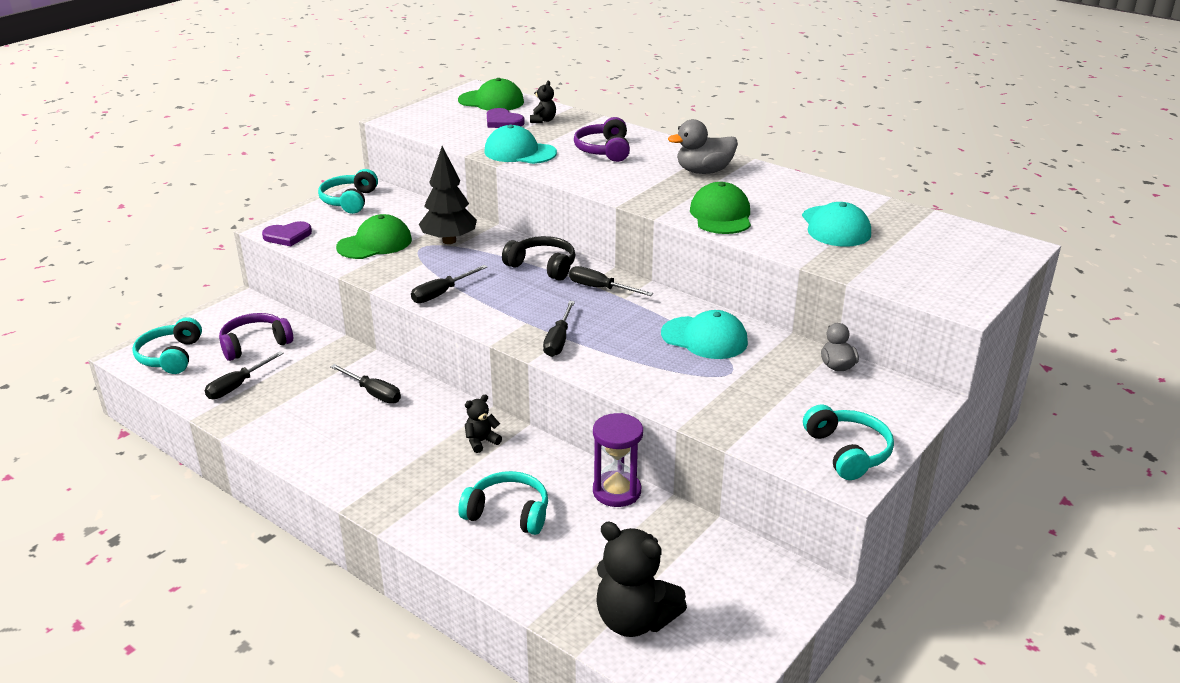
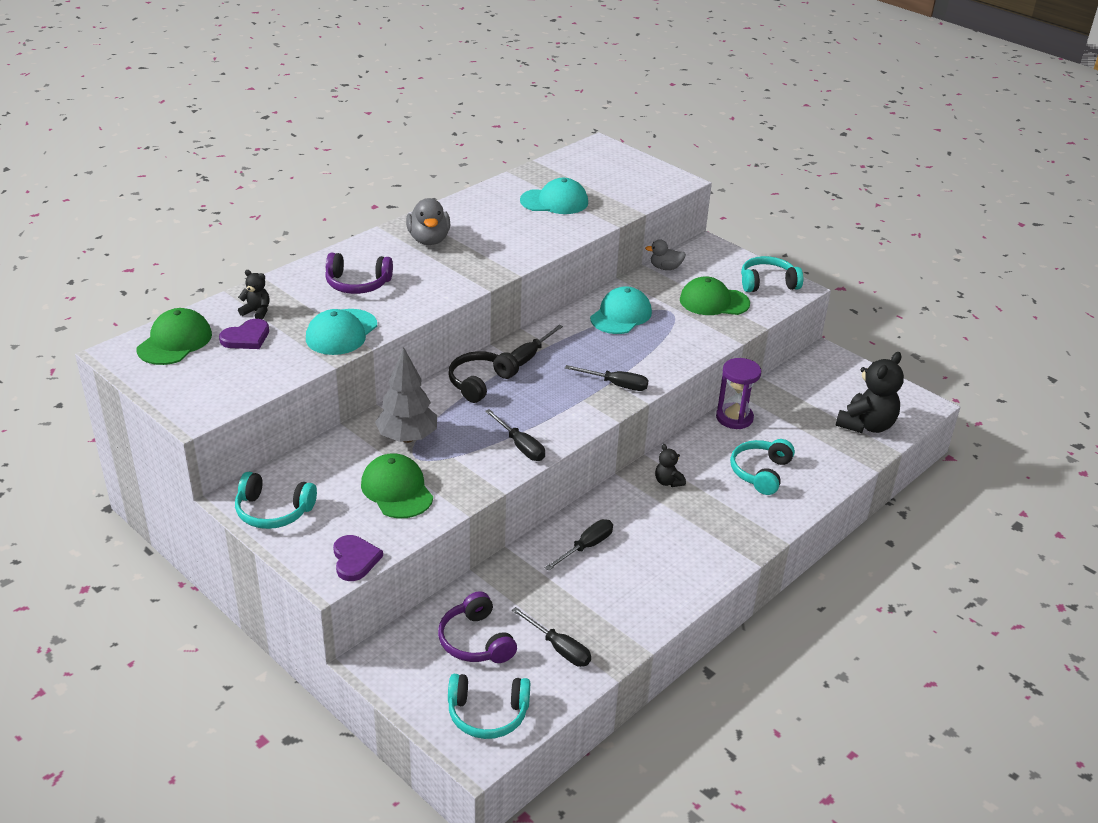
camera: 85 degrees left, 5 degrees up
black tree [419,146,477,244] -> grey tree [375,348,437,443]
green cap [690,182,751,234] -> green cap moved to [680,276,750,315]

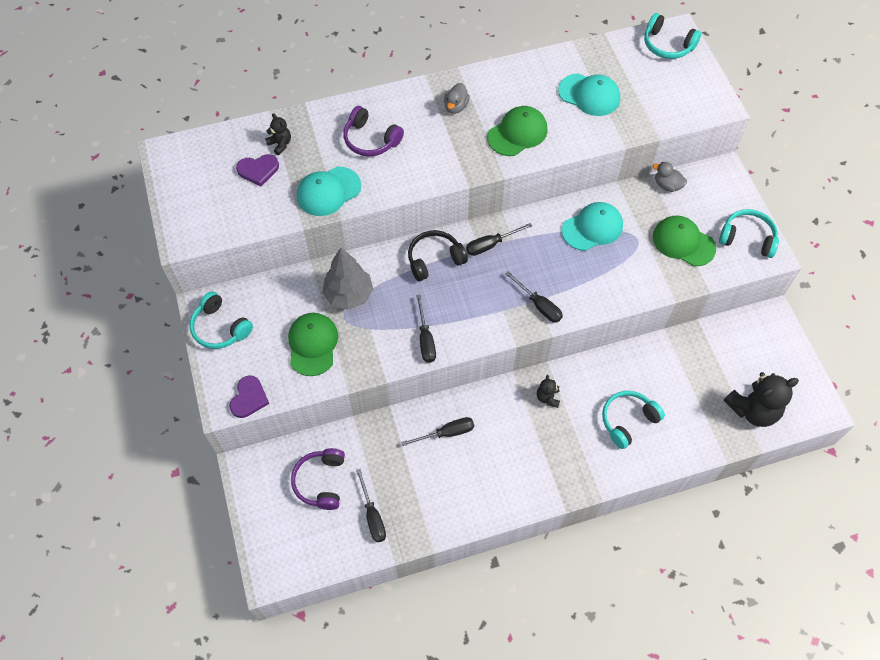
camera: 30 degrees right, 25 degrees up
green cap [136,308,212,365] -> green cap moved to [487,106,548,156]
grey duck [406,198,450,245] -> grey duck [444,83,470,114], size x0.64
turquoise headphones [448,674,530,739] -> turquoise headphones moved to [644,13,701,59]
purple hourglass [716,358,761,429] -> none

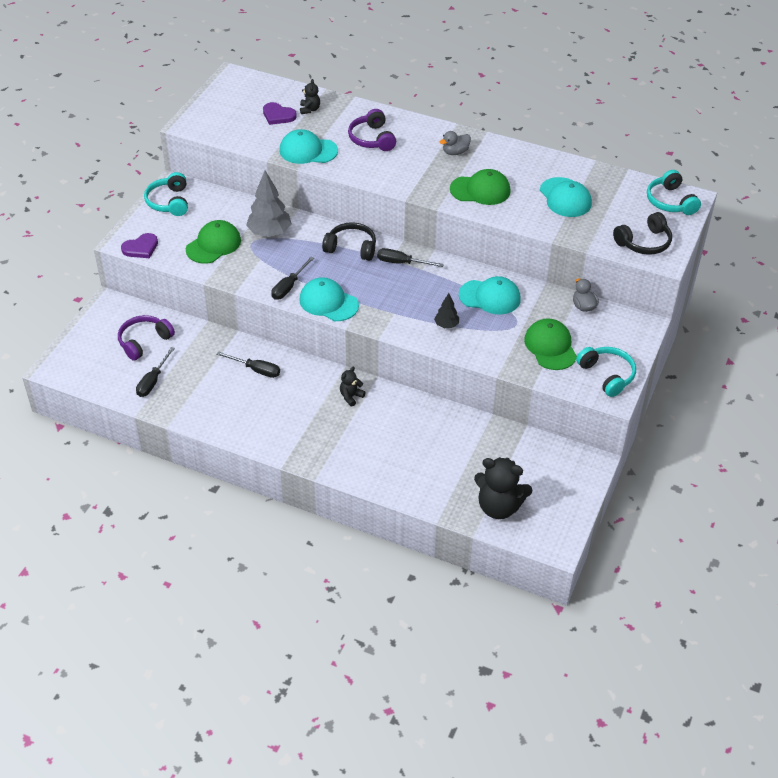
camera: 40 degrees right, 15 degrees down
black screwdriver [505,271,563,323] -> none
turquoise headphones [602,391,665,449] -> none
none -> turquoise cap [300,277,359,321]
none -> black tree [434,293,459,328]
none -> black headphones [613,212,672,255]

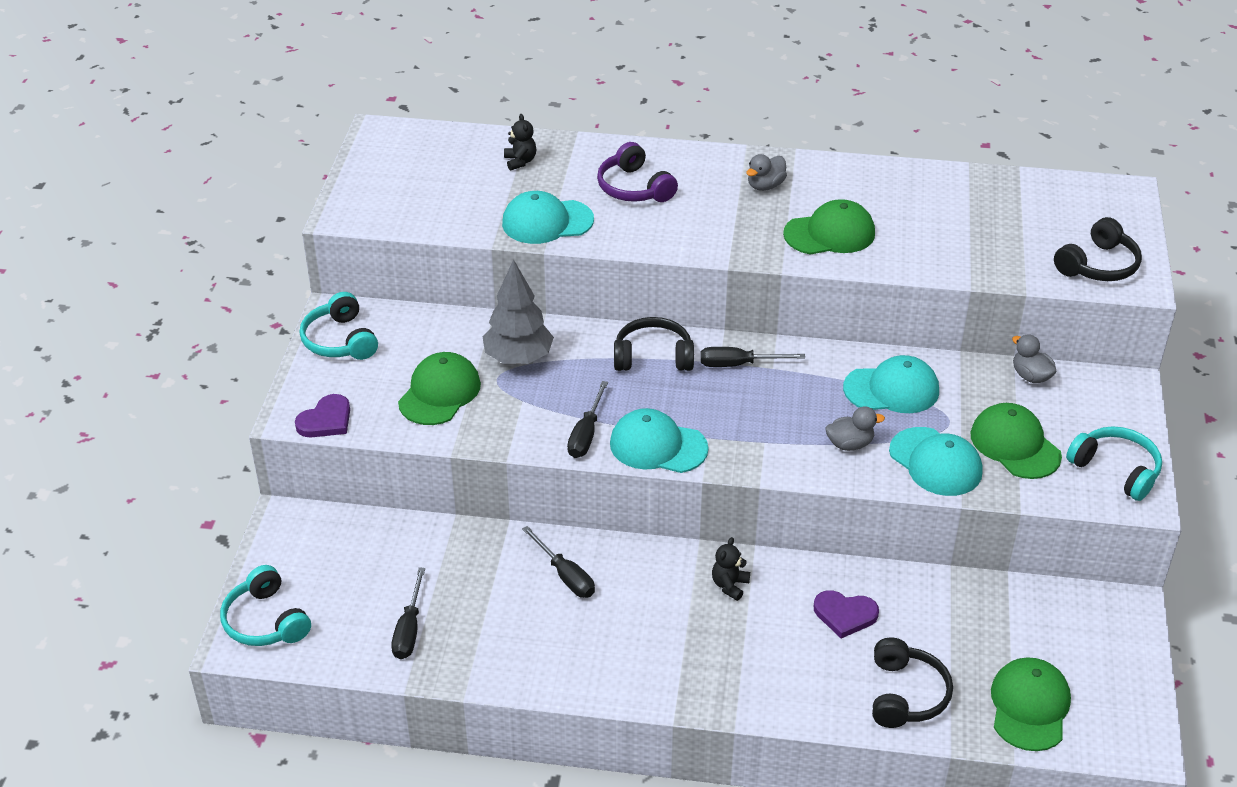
camera: 15 degrees left, 5 degrees down
purple headphones [118,315,175,361] -> none
black screwdriver [216,351,280,378] -> black screwdriver turned 45 degrees clockwise [522,526,595,598]
purple heart [263,102,297,125] -> purple heart moved to [814,590,879,638]
black tree [434,293,459,328] -> grey duck [825,406,885,451]
black teddy bear [474,457,532,519] -> green cap [991,658,1071,751]
turquoise cap [540,177,592,217] -> turquoise cap moved to [889,427,983,496]
turquoise headphones [647,170,701,215] -> turquoise headphones moved to [220,565,311,646]
none -> black headphones [872,637,953,728]

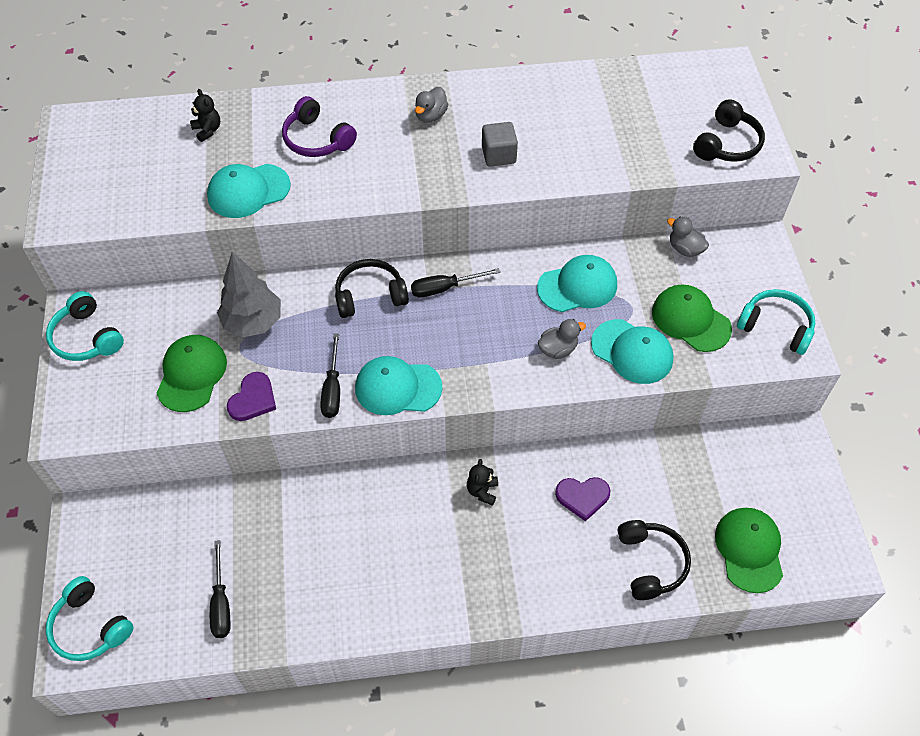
camera: 15 degrees left, 15 degrees up
purple heart [295,394,350,437] -> purple heart moved to [227,372,276,421]
black screwdriver [522,526,595,598] -> none
green cap [783,199,875,255] -> grey cube [482,122,518,167]

